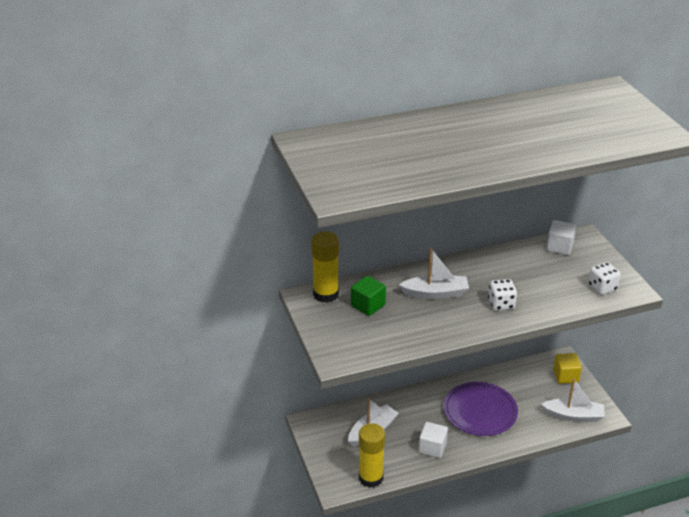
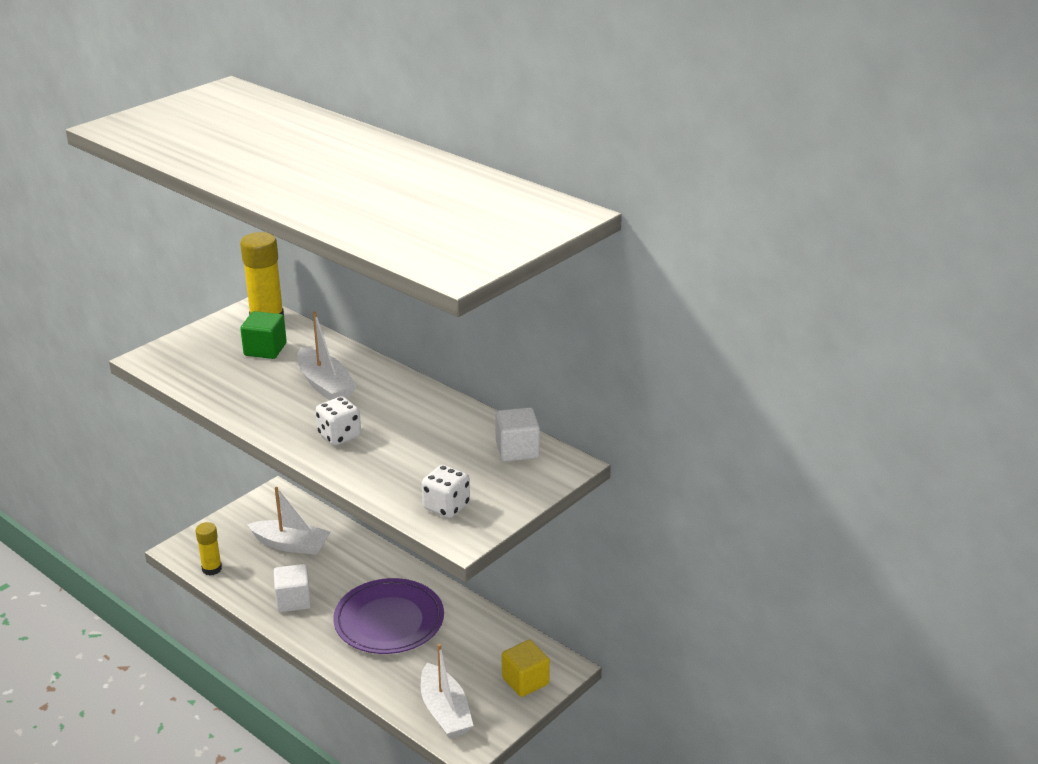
camera: 60 degrees right, 5 degrees down
yellow glue stick [359,423,385,488] -> yellow glue stick [196,522,222,575], size x0.60

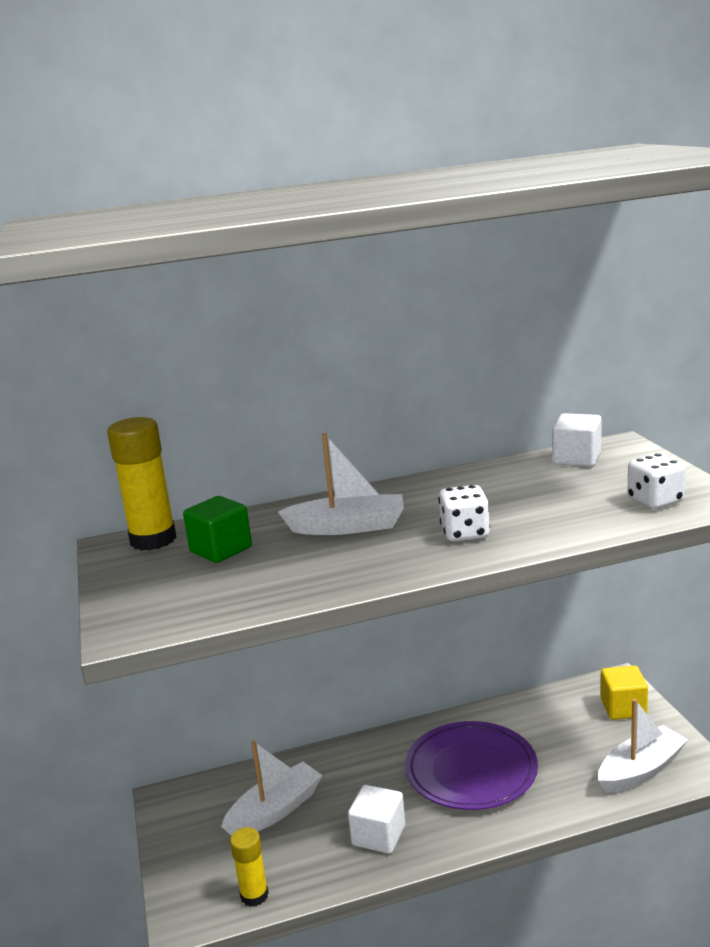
camera: 55 degrees left, 10 degrees down
white boat [421,644,474,739] -> white boat turned 45 degrees counterclockwise [598,699,688,793]

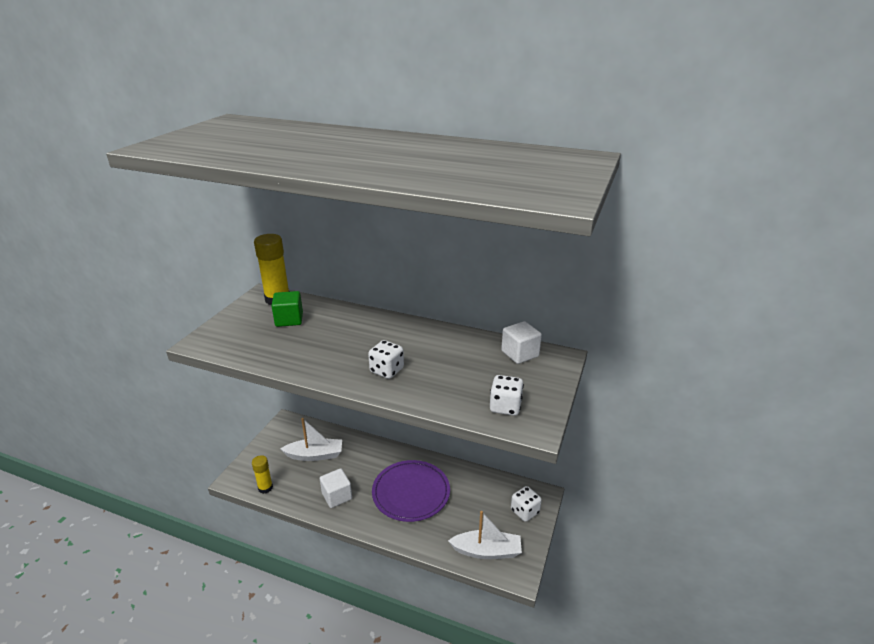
camera: 35 degrees right, 10 degrees up
white boat [278,433,404,535] -> none
yellow cube [601,665,648,720] -> white dice [511,486,542,522]

